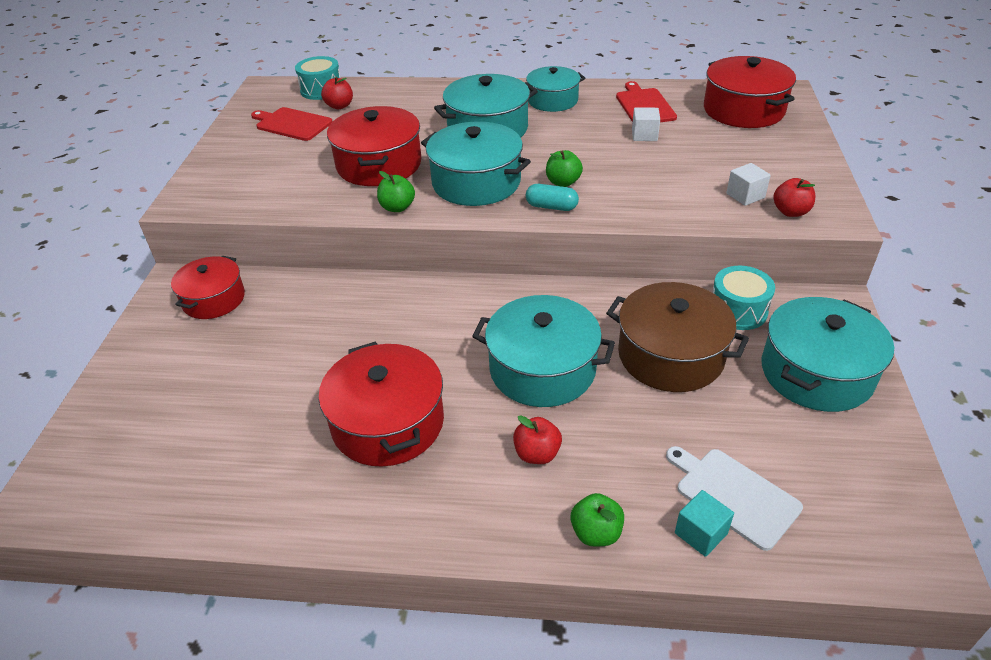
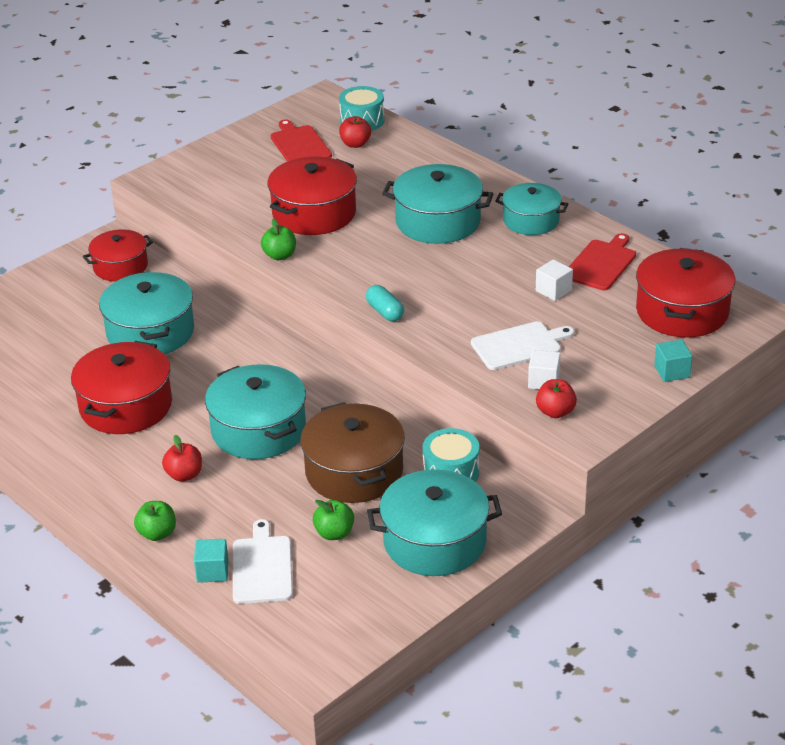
camera: 40 degrees right, 5 degrees down
turquoise pot [421,122,531,206] -> turquoise pot moved to [99,272,194,354]
green apple [546,150,583,187] -> green apple moved to [313,500,354,540]
none -> white cutting board [471,321,574,370]
none -> turquoise cube [654,340,692,382]

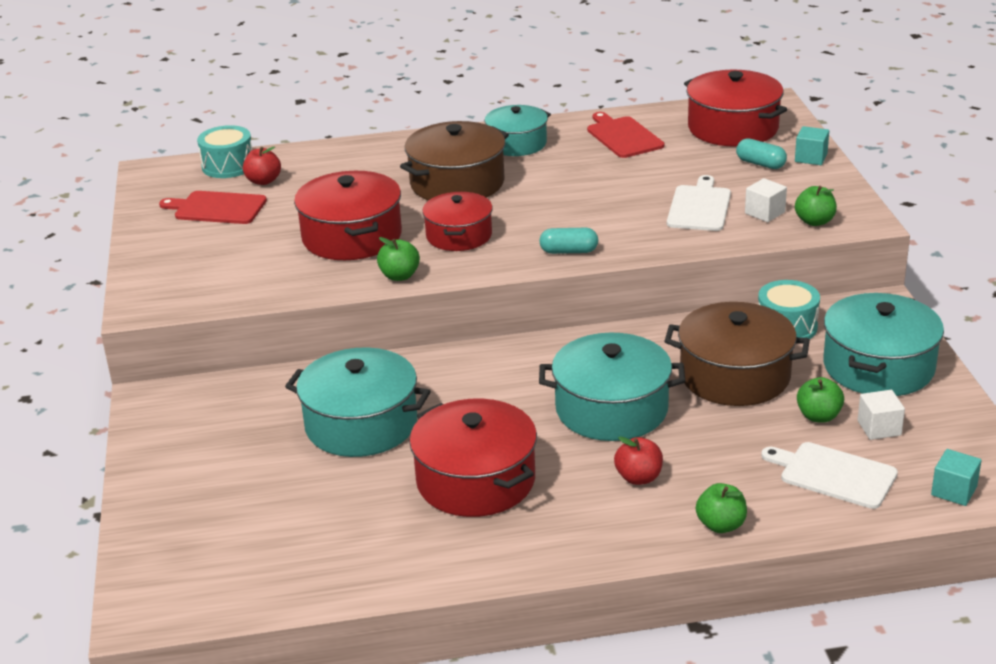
camera: 55 degrees left, 5 degrees down
red pot [83,229,153,282] -> red pot moved to [422,192,493,251]
turquoise cube [194,539,229,583] -> turquoise cube moved to [931,449,982,506]
turquoise pot [382,164,493,244] -> brown pot [400,121,509,201]
white cube [536,259,573,301] -> white cube moved to [858,390,905,440]
red apple [536,379,577,418] -> green apple [795,186,837,226]
none -> turquoise capsule [736,138,787,169]

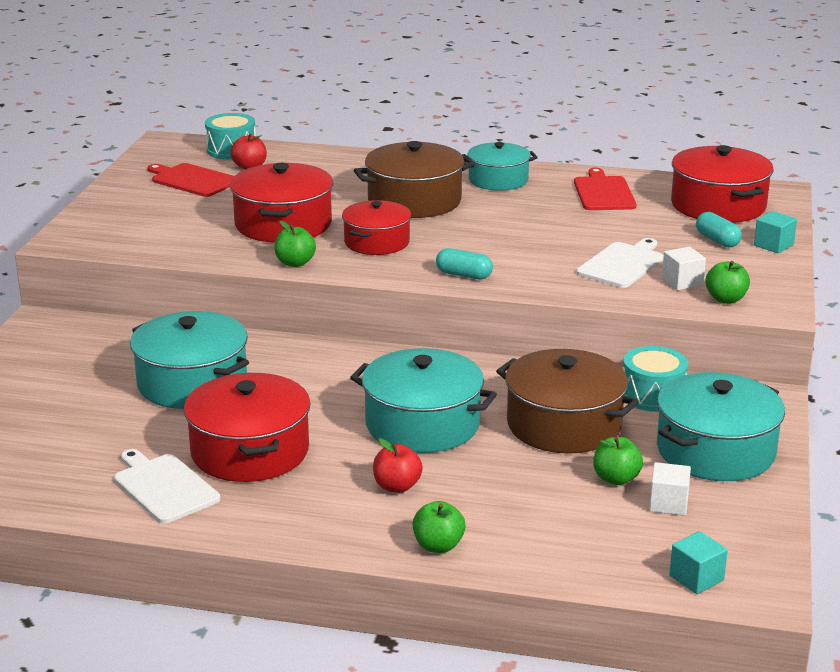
camera: 20 degrees right, 5 degrees down
white cutting board [761,442,898,509] -> white cutting board moved to [114,449,220,523]

